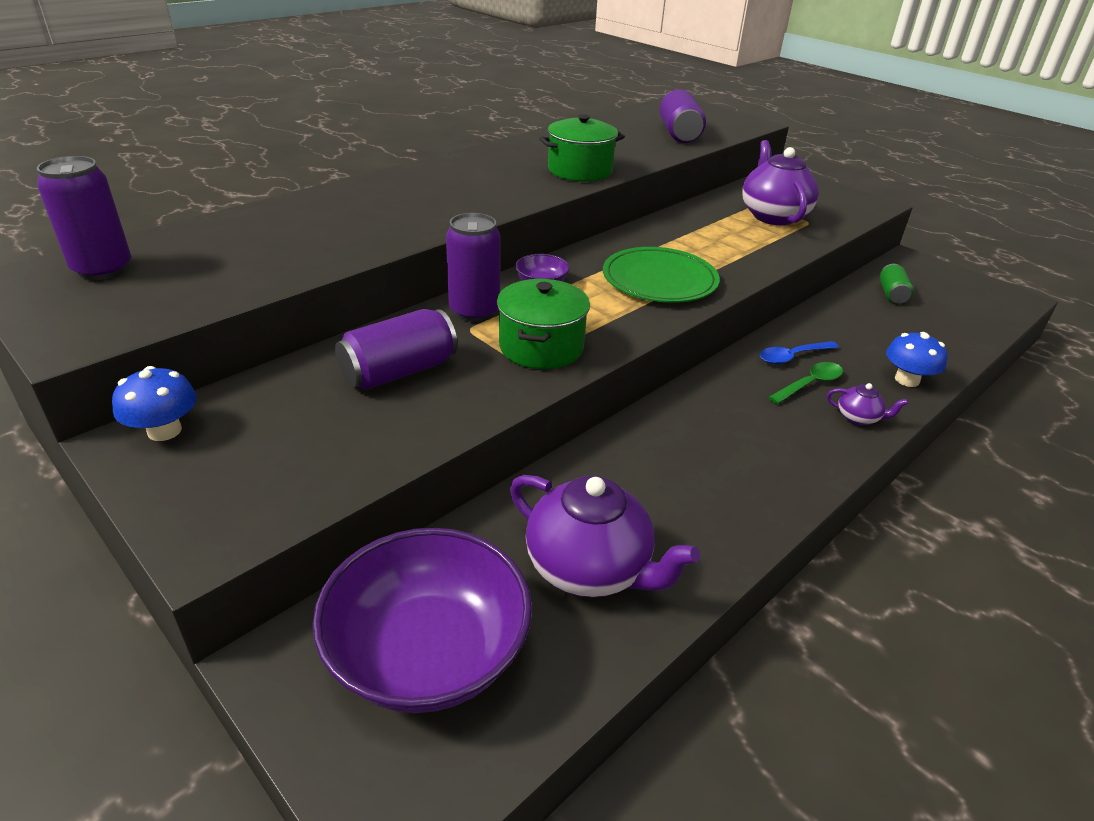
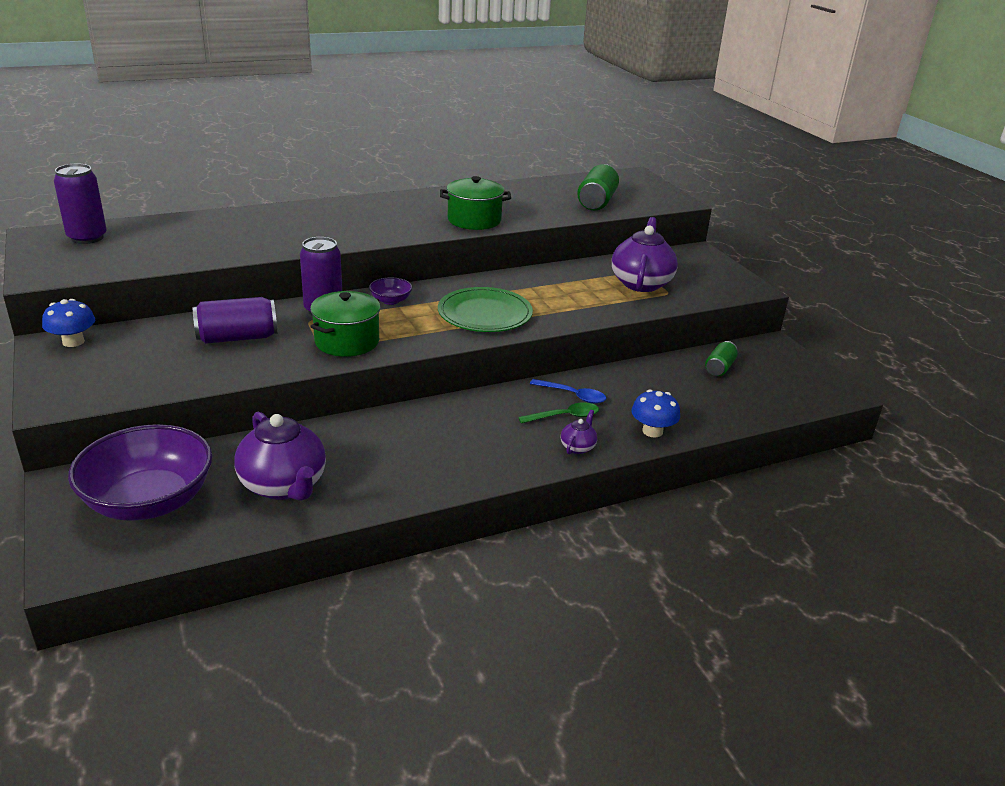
camera: 20 degrees right, 5 degrees down
purple can [659,89,706,143] -> green can [577,164,619,210]
blue spoon [760,341,839,364] -> blue spoon turned 150 degrees counterclockwise [530,379,606,404]
purple teapot [827,383,908,425] -> purple teapot turned 105 degrees counterclockwise [561,410,597,454]

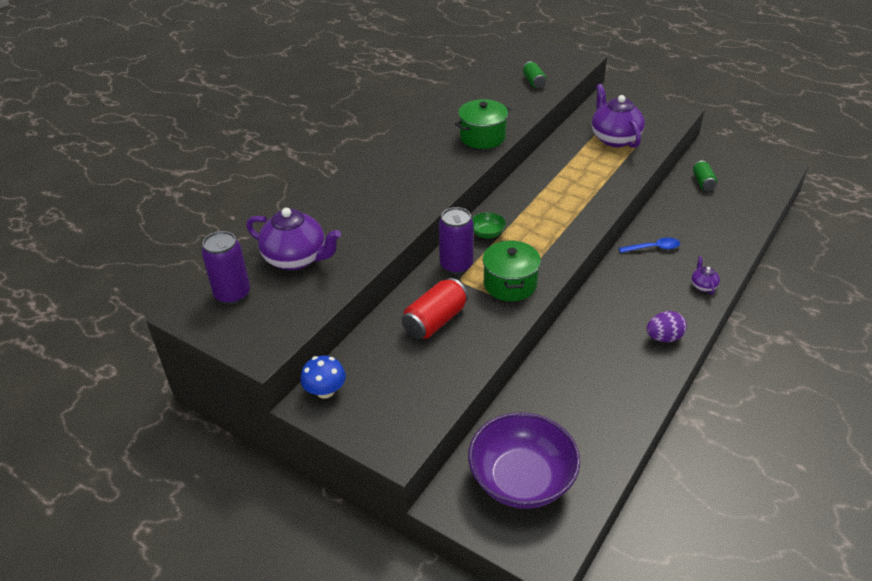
camera: 30 degrees left, 10 degrees up
purple can [193,297,277,344] -> red can [402,278,468,339]
purple teapot [234,412,326,501] -> purple teapot moved to [246,208,341,270]
purple bowl [369,277,412,305] -> green bowl [472,212,506,238]
green plate [438,287,533,332] -> none
green spoon [518,402,599,424] -> none
green can [577,164,619,210] -> green can [523,61,547,88], size x0.61
blue mushroom [631,389,680,438] -> none
none -> purple egg [647,311,687,342]

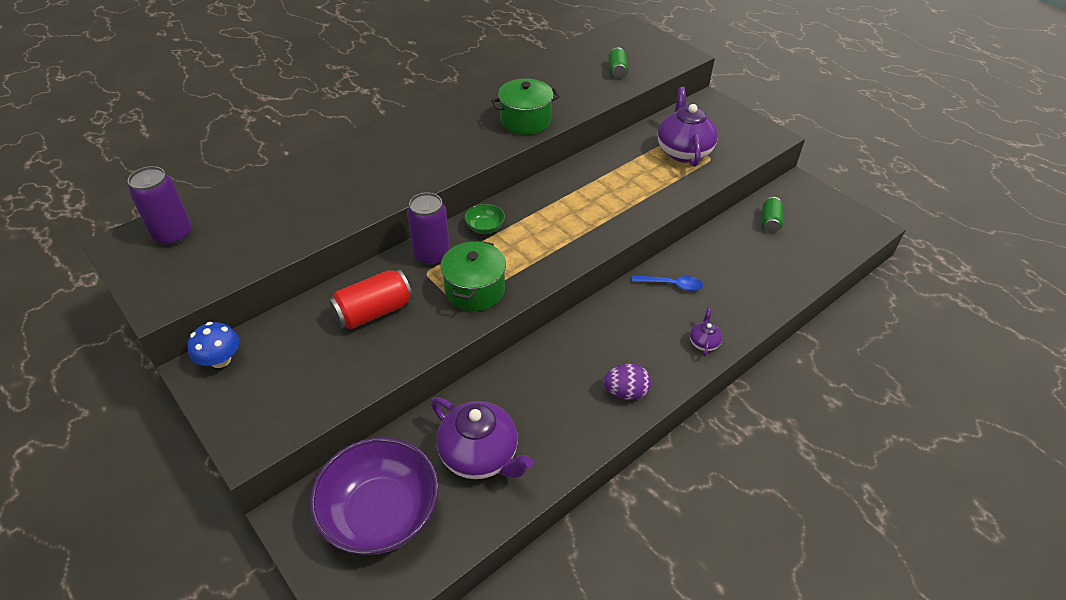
camera: 15 degrees right, 5 degrees up
purple teapot [246,208,341,270] -> purple teapot moved to [431,397,534,479]

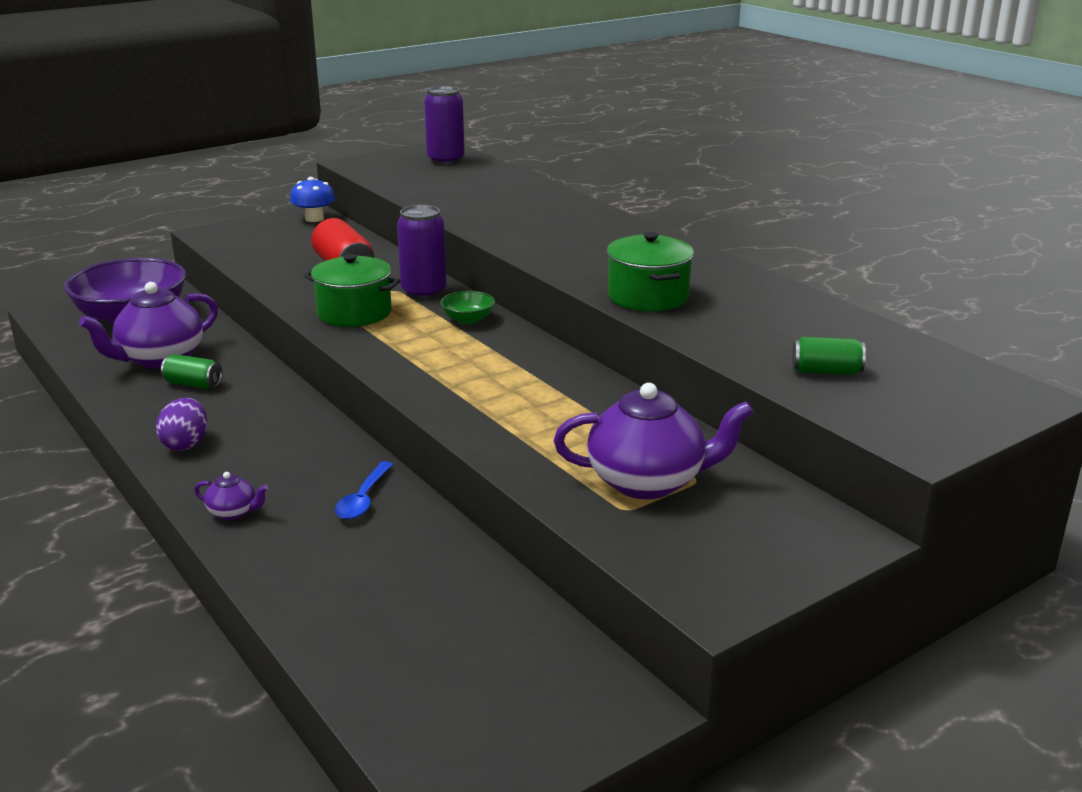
camera: 95 degrees right, 20 degrees down
green can [762,197,783,233] -> green can moved to [161,354,222,389]

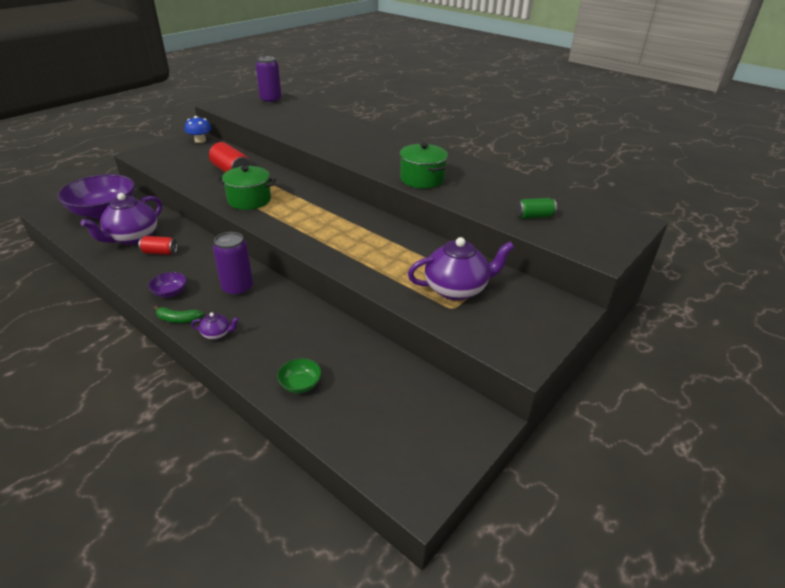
camera: 15 degrees left, 10 degrees up
purple egg [156,398,207,451] -> purple bowl [148,272,187,297]
green can [161,354,222,389] -> red can [139,236,177,255]
blue spoon [335,461,394,519] -> none
purple can [397,205,446,299] -> purple can moved to [213,232,253,296]
green bowl [440,291,495,324] -> green bowl moved to [277,358,322,393]
none -> green banana [154,306,204,323]

